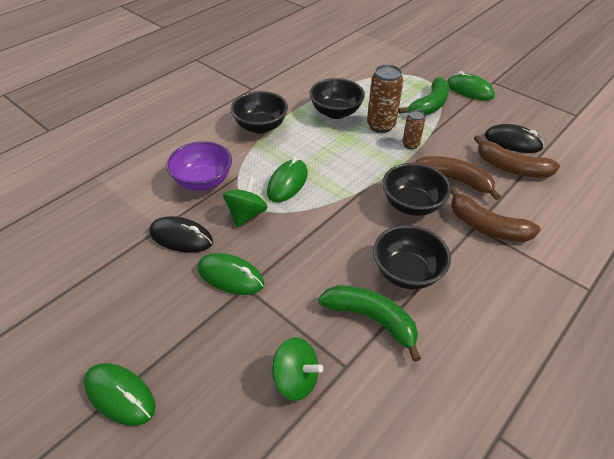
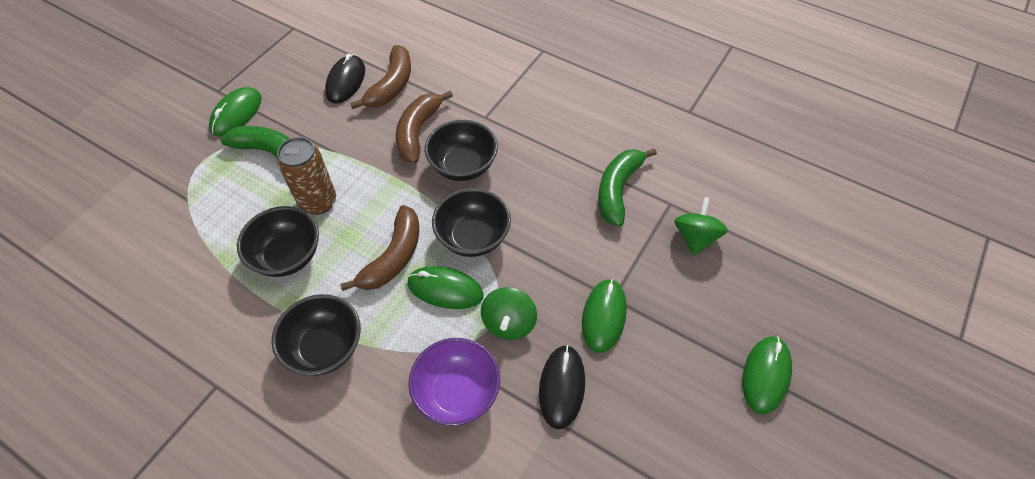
camera: 100 degrees left, 10 degrees up
green spinning top [223,176,268,228] -> green spinning top turned 90 degrees counterclockwise [481,287,537,340]
black bowl [373,225,451,289] -> black bowl moved to [432,188,511,257]
brown can [402,110,425,149] -> none
brown banana [451,186,541,242] -> brown banana moved to [340,205,419,291]

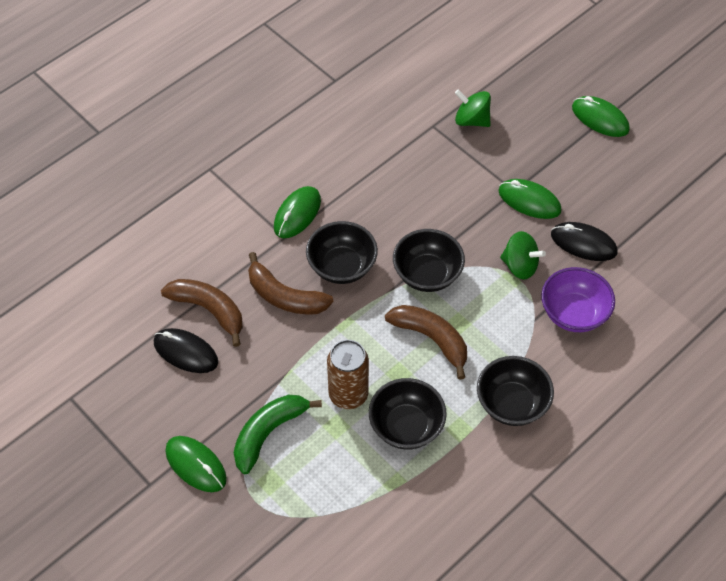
camera: 75 degrees left, 0 degrees up
green mouse [407,266,484,309] -> green mouse moved to [274,186,321,238]
green banana [598,148,657,226] -> none

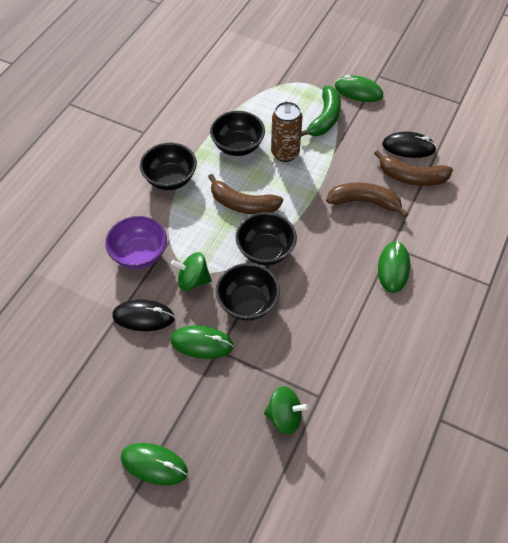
camera: 160 degrees right, 0 degrees up
black bowl [306,221,378,284] -> black bowl moved to [216,263,280,320]

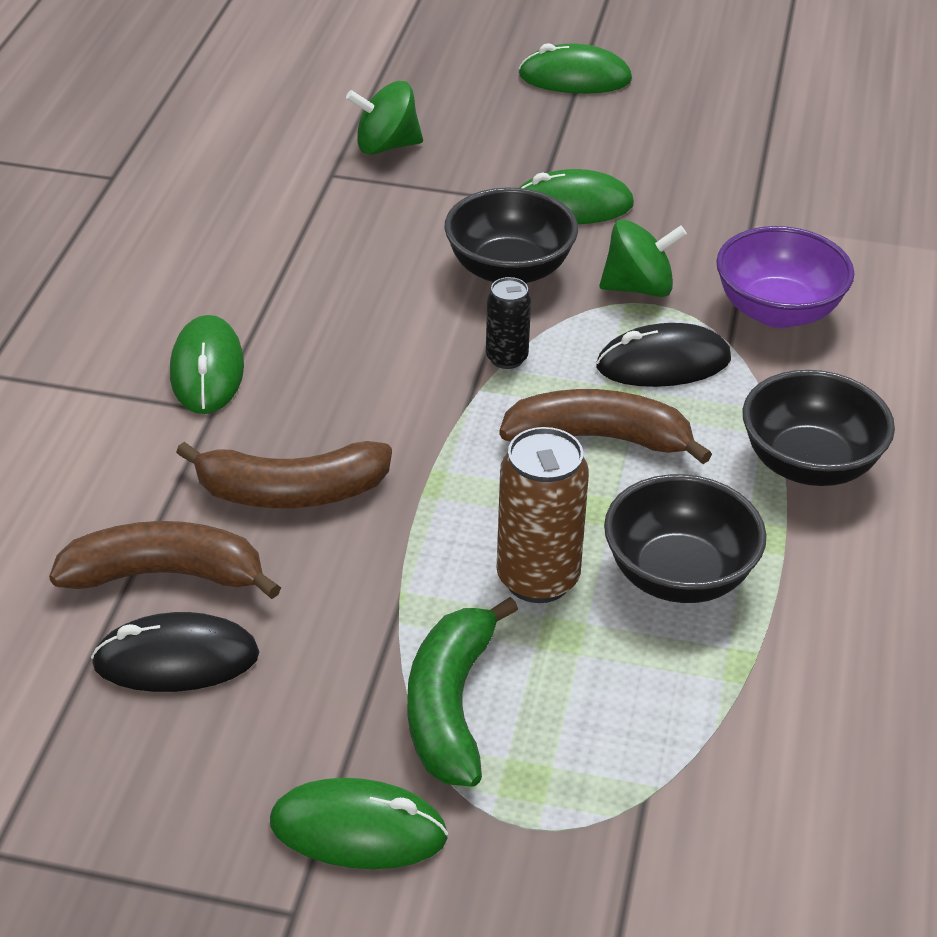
camera: 165 degrees right, 15 degrees down
black mouse [112,300,175,331] -> black mouse moved to [596,323,731,387]
black bowl [235,212,297,265] -> black can [486,277,531,369]

